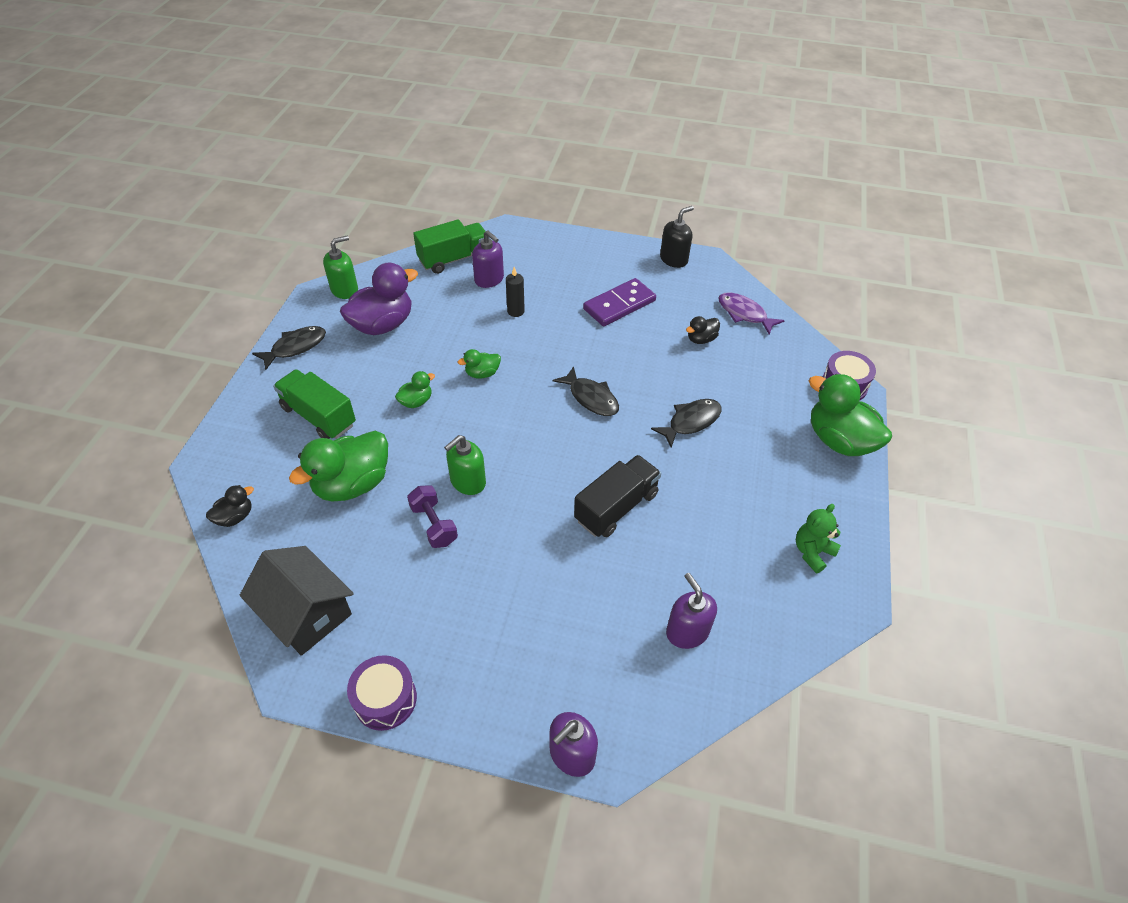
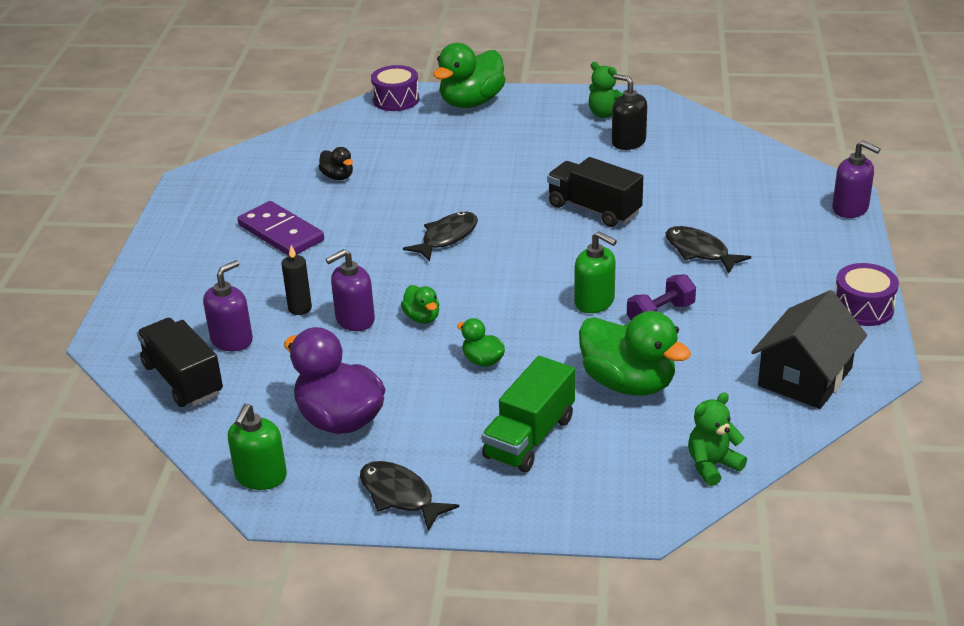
camera: 95 degrees left, 15 degrees down
black duck [206,485,254,527] -> green teddy bear [688,392,747,486]
green soap dispenser [323,236,358,299] -> green soap dispenser turned 120 degrees counterclockwise [228,403,287,490]
green truck [413,219,490,274] -> black truck [137,318,223,407]
black fish [651,399,722,447] -> black fish moved to [666,226,751,273]
black soap dispenser [660,206,694,268] -> black soap dispenser moved to [612,74,647,150]
purple soap dispenser [666,573,717,649] -> purple soap dispenser moved to [326,249,375,331]
purple fish [718,293,785,335] -> none

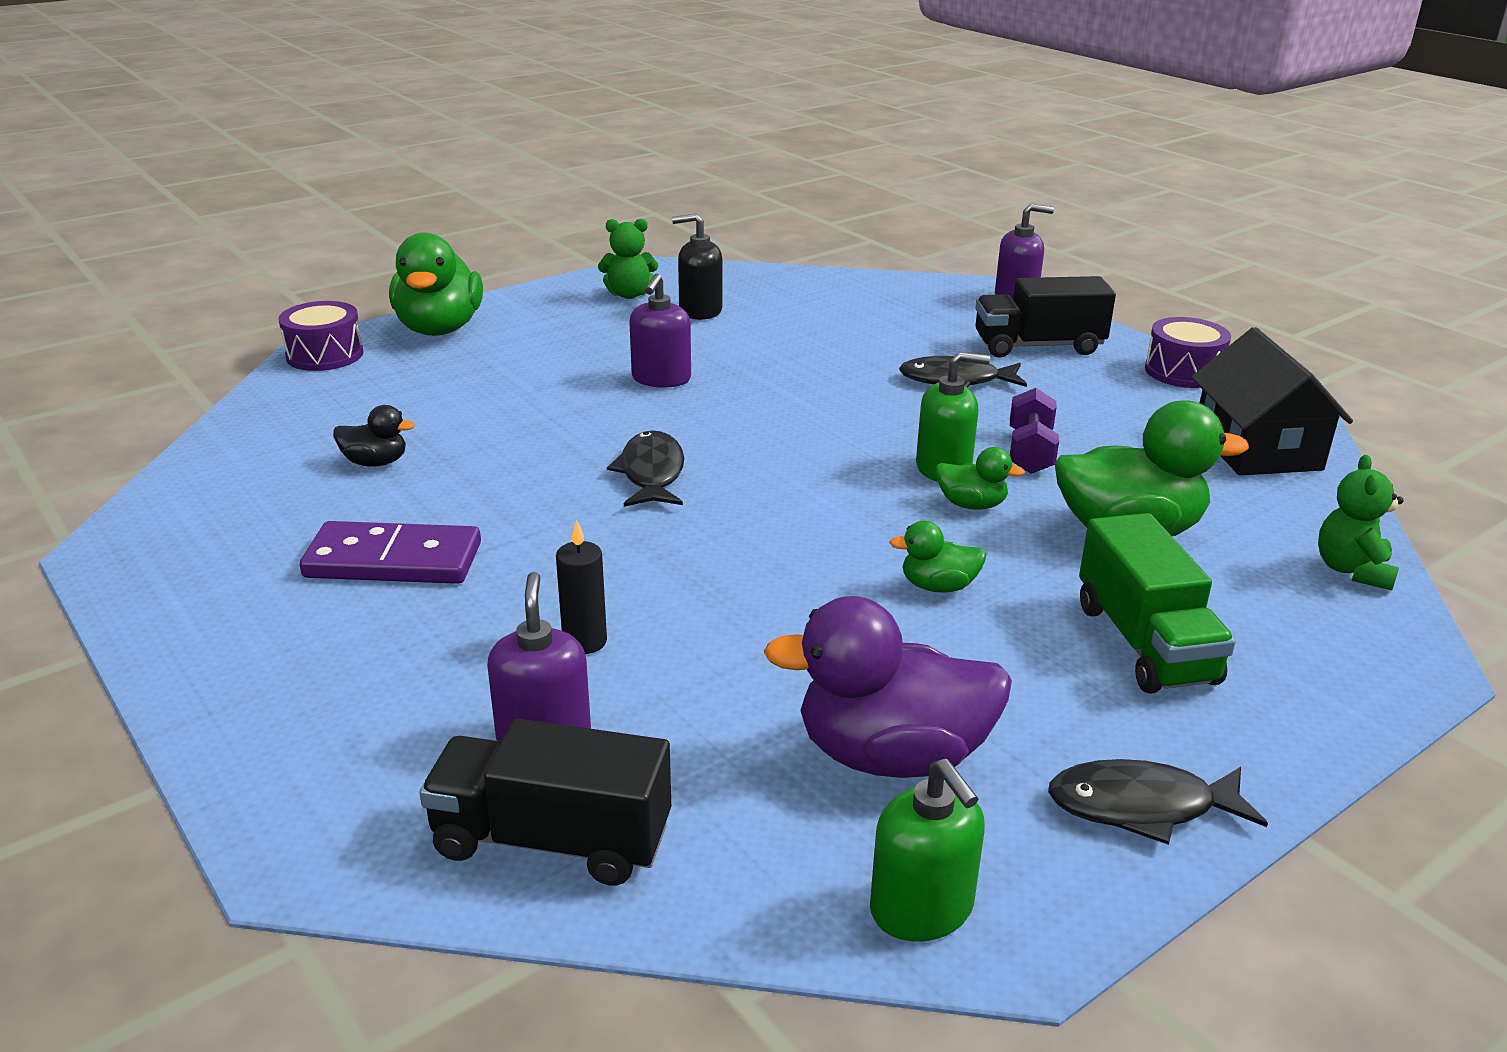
camera: 45 degrees left, 5 degrees down
purple soap dispenser [326,249,375,331] -> purple soap dispenser moved to [629,274,691,388]
green duck [401,285,439,324] -> green duck moved to [936,447,1025,510]
black truck [547,157,643,227] -> black truck moved to [975,276,1116,358]

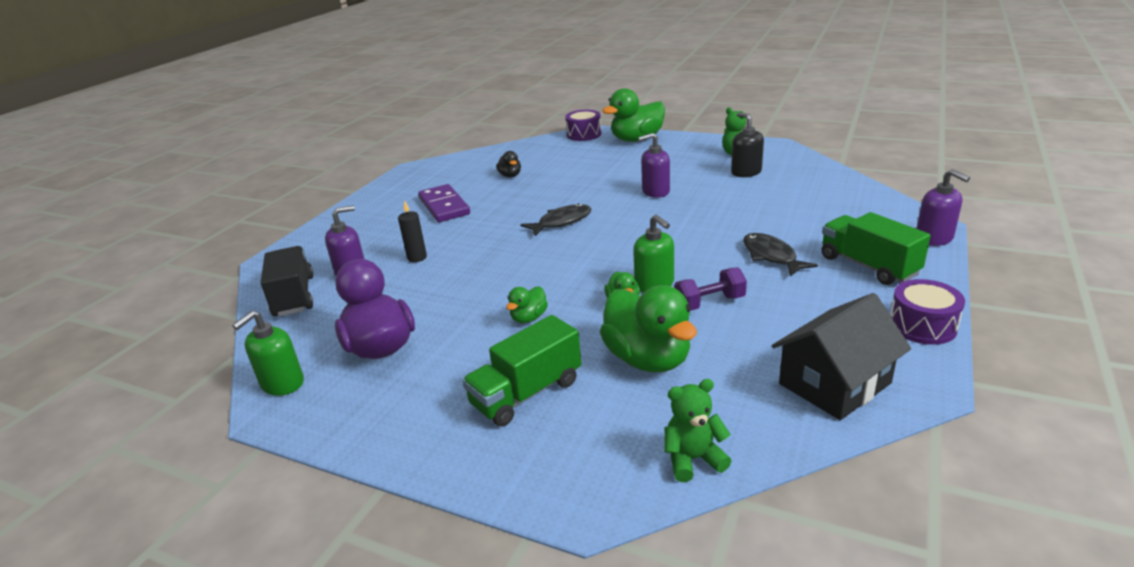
camera: 65 degrees right, 0 degrees up
green duck [889,521,986,593] -> green duck turned 120 degrees counterclockwise [506,286,548,323]
black truck [975,276,1116,358] -> green truck [822,212,931,285]
black fish [1048,759,1268,845] -> none

